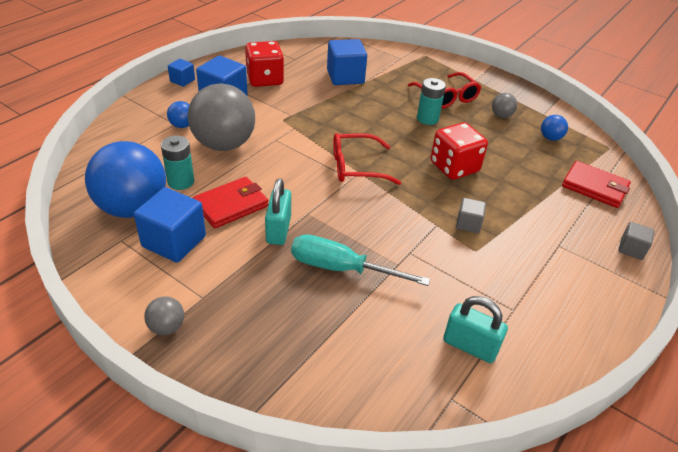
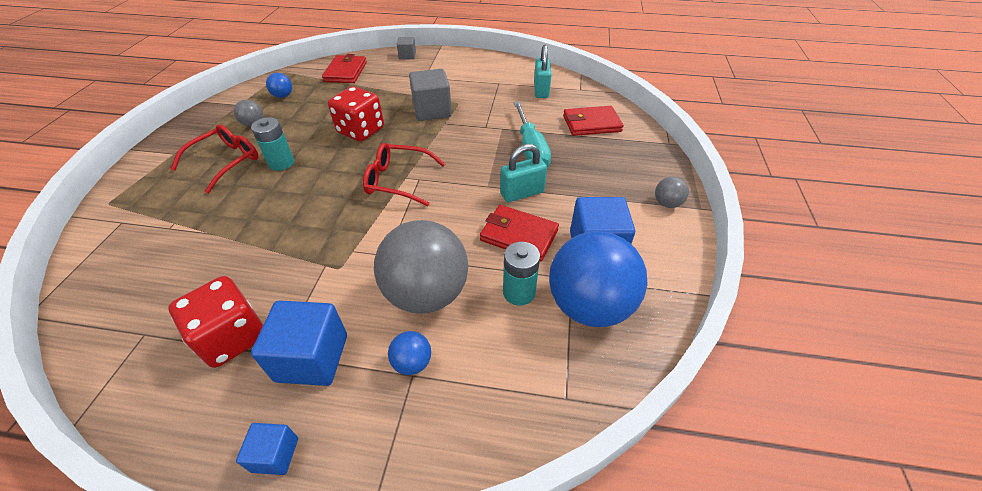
camera: 115 degrees left, 5 degrees up
blue cube [327,39,367,85] -> none
red glasses [333,133,401,185] -> red glasses turned 135 degrees clockwise [363,143,445,206]
grey cube [456,198,486,233] -> grey cube [409,69,452,121], size x1.85
none -> red wallet [563,106,624,136]

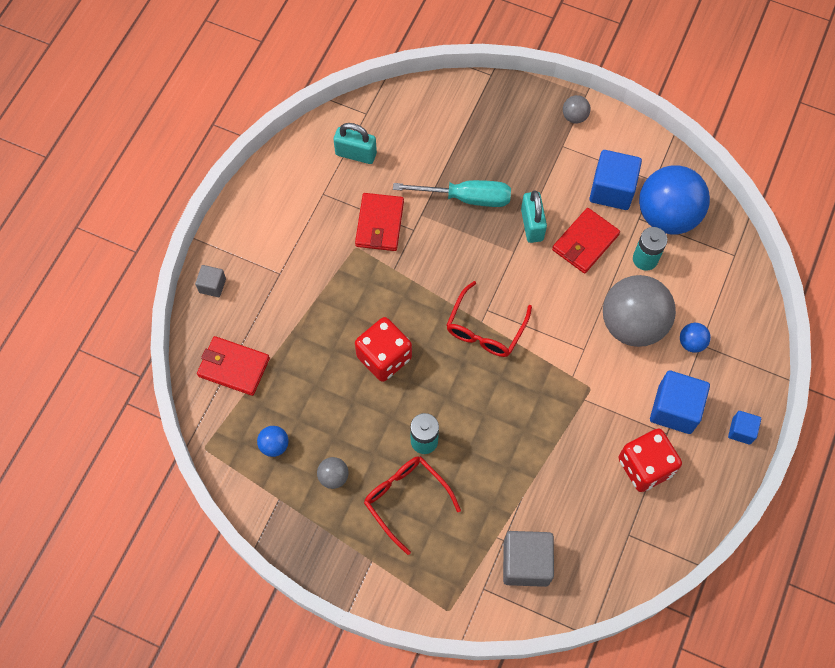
camera: 75 degrees left, 20 degrees up
grey cube [409,69,452,121] -> grey cube moved to [503,531,554,587]
red wallet [563,106,624,136] -> red wallet moved to [355,193,404,251]

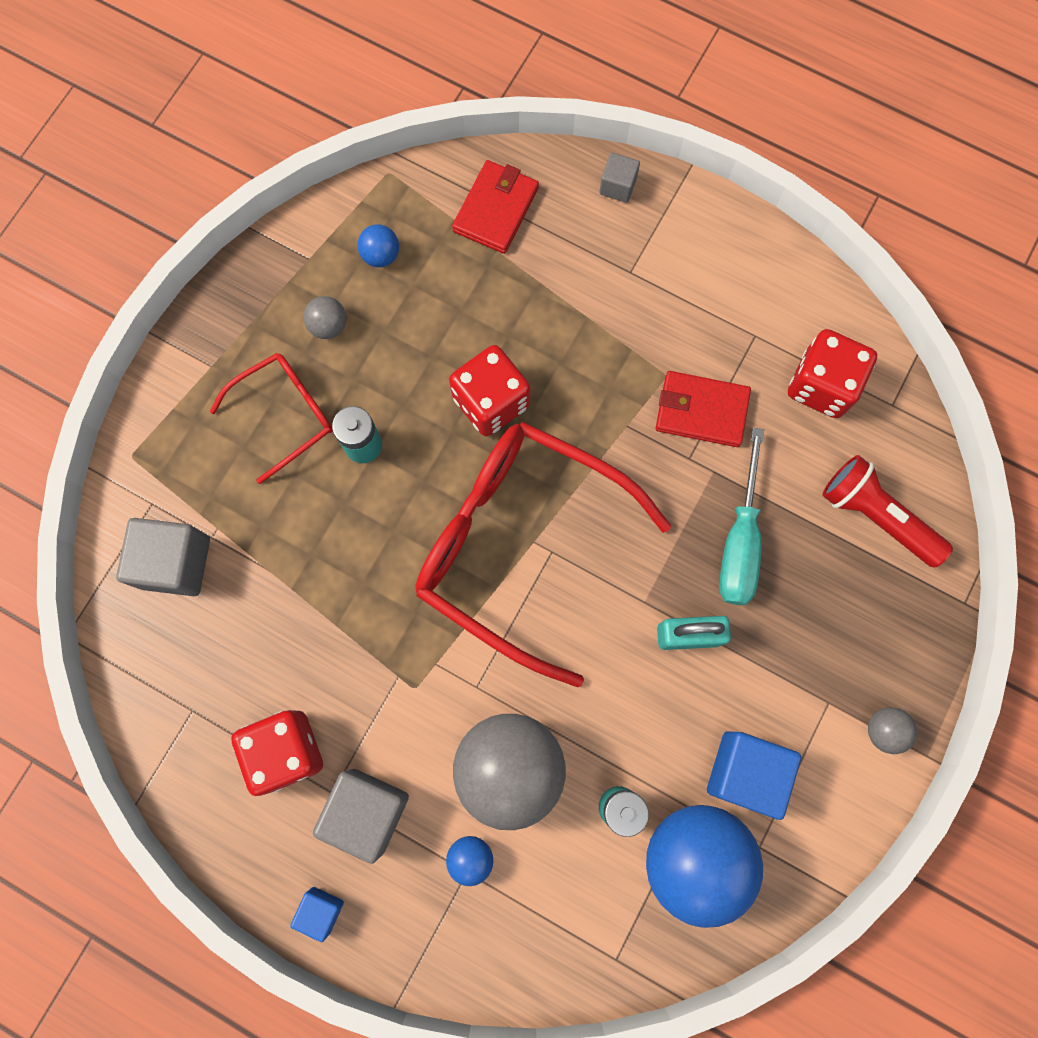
camera: 95 degrees right, 10 degrees up
turquoise padlock [334,123,377,164] -> red dice [788,329,877,418]
red glasses [446,281,532,357] -> red glasses [415,421,672,688], size x1.96
red wallet [552,208,620,274] -> none
blue cube [650,370,710,434] -> grey cube [313,769,409,864]
none -> red flashlight [822,455,953,568]

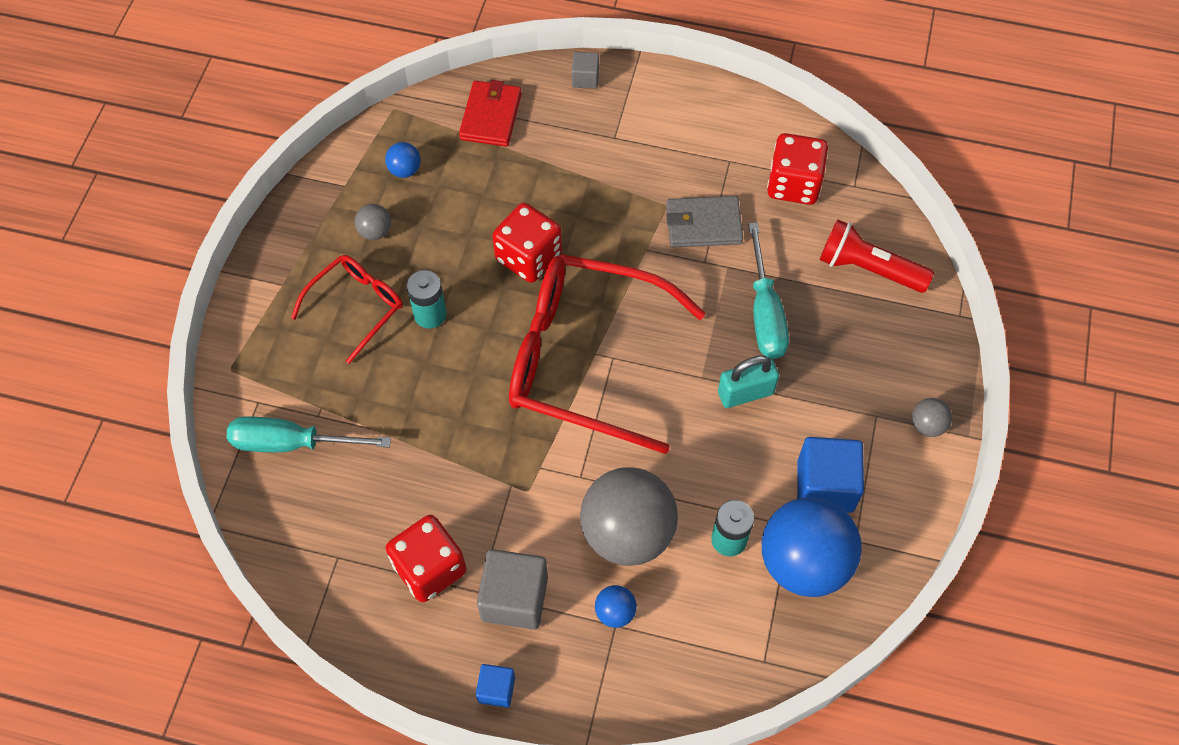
camera: 15 degrees left, 15 degrees down
grey cube [116,518,210,596] -> turquoise screwdriver [227,416,391,452]
red wallet [656,371,751,447] -> grey wallet [666,196,743,248]

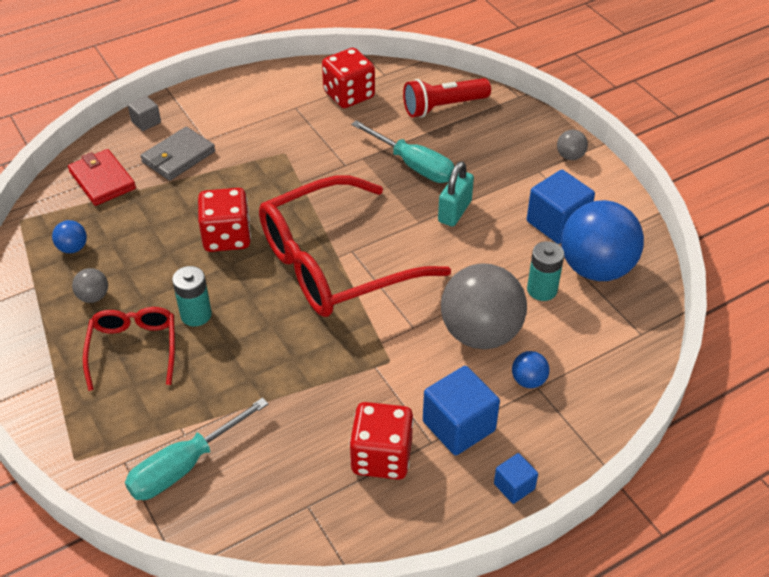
camera: 45 degrees left, 15 degrees down
grey cube [477,549,548,630] -> blue cube [423,366,500,455]
grey wallet [666,196,743,248] -> grey wallet moved to [140,127,215,181]

